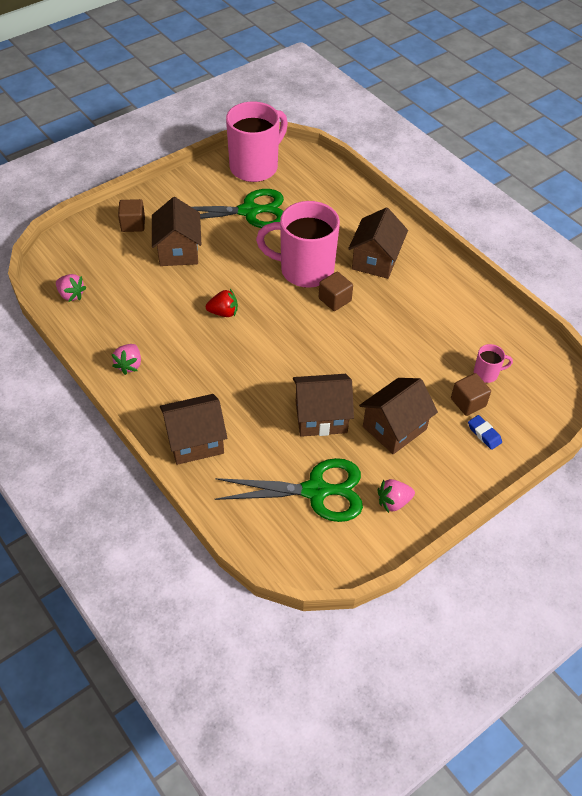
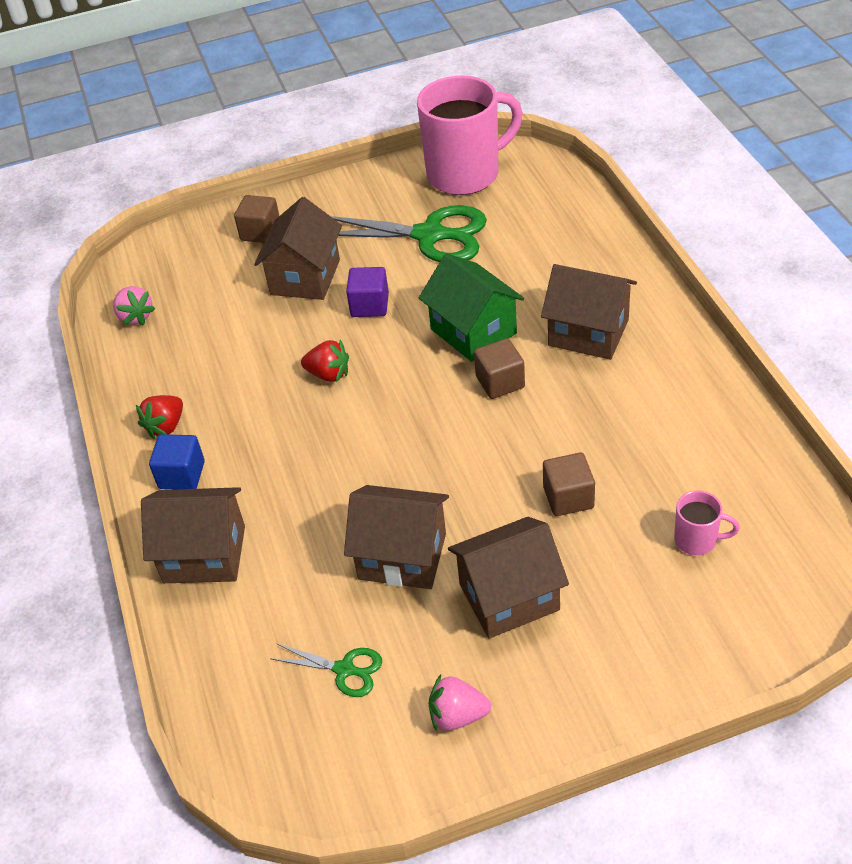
camera: 25 degrees right, 5 degrees down
pink strawberry [112,344,141,375] -> red strawberry [136,395,183,439]
green scissors [214,458,363,522] -> green scissors [270,643,382,697], size x0.48
pink mug [256,201,340,288] -> green house [419,253,524,362]
brown house [348,207,408,279] -> brown house turned 75 degrees clockwise [541,264,637,360]
brown cube [451,373,491,416] -> brown cube moved to [543,452,595,516]
blue eraser [468,415,502,450] -> none
none -> blue cube [149,434,205,490]
none -> purple cube [346,267,389,317]

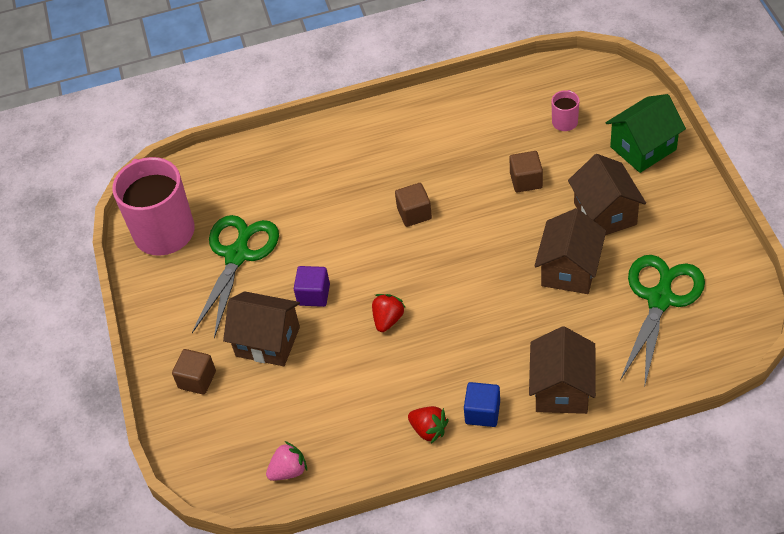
camera: 85 degrees left, 5 degrees up
green scissors [270,643,382,697] -> green scissors [620,255,705,388], size x2.09
green house [419,253,524,362] -> green house moved to [606,94,686,173]
pink strawberry [428,674,491,731] -> none
brown house [541,264,637,360] -> none

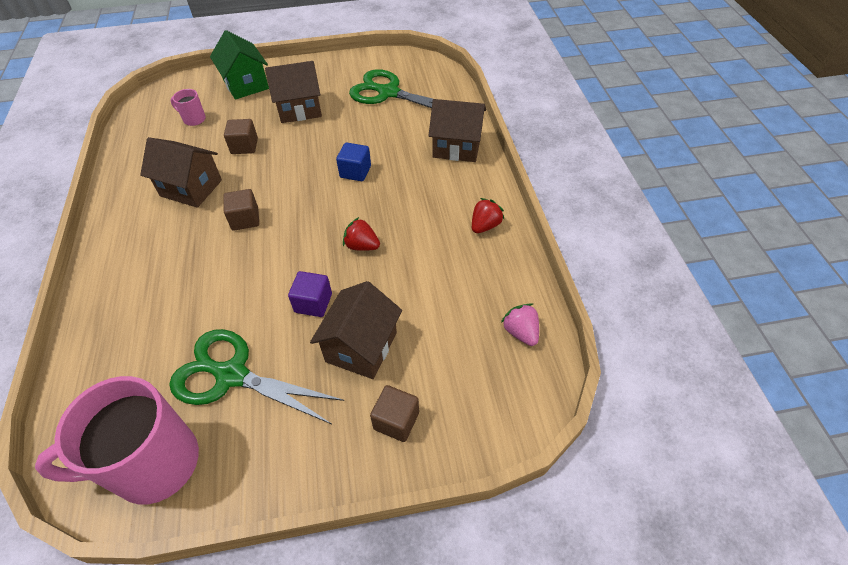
camera: 90 degrees left, 0 degrees up
blue cube [464,382,500,427] -> blue cube moved to [336,142,371,181]
brown house [534,208,606,294] -> brown house moved to [140,137,222,208]

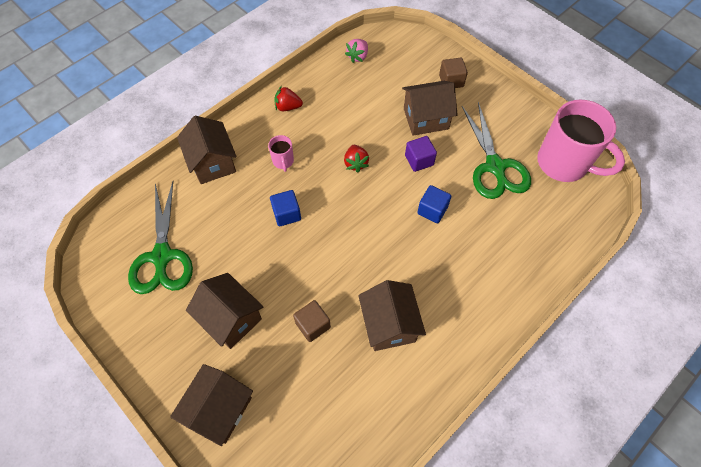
camera: 125 degrees left, 10 degrees up
pink mug [171,89,206,126] -> pink mug moved to [268,135,294,172]
green house [210,30,269,100] -> brown house [170,364,253,446]
brown cube [223,189,259,231] -> none
none -> blue cube [417,185,451,223]

